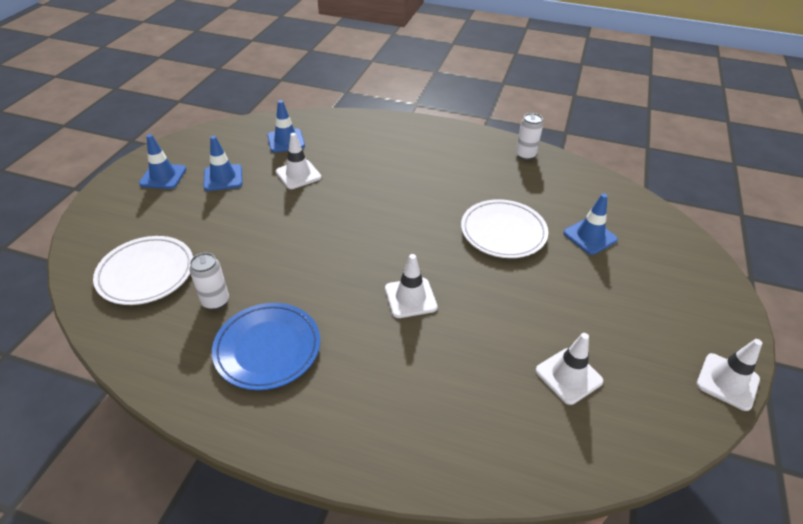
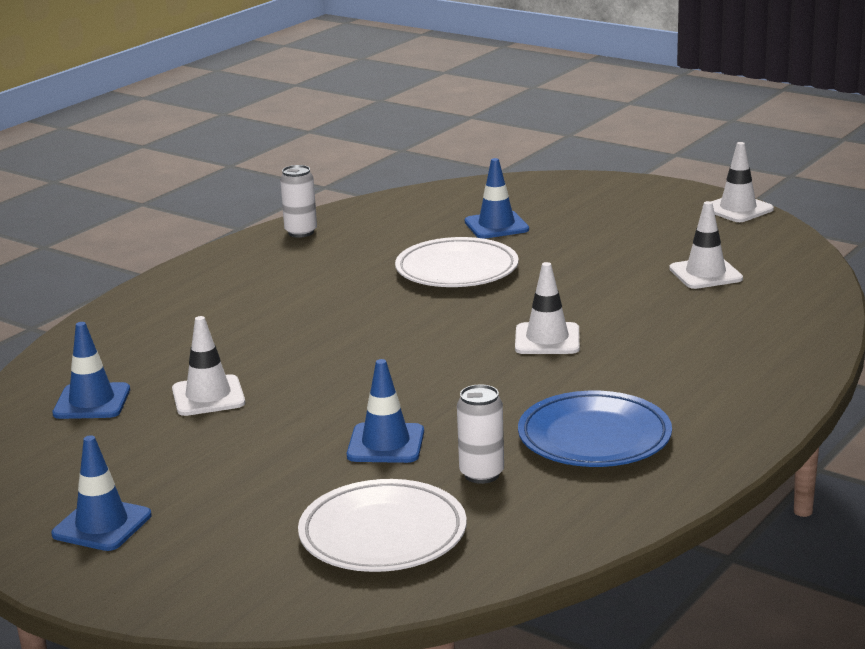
camera: 70 degrees left, 20 degrees down
blue traffic cone [203,136,242,191] -> blue traffic cone moved to [347,359,424,463]

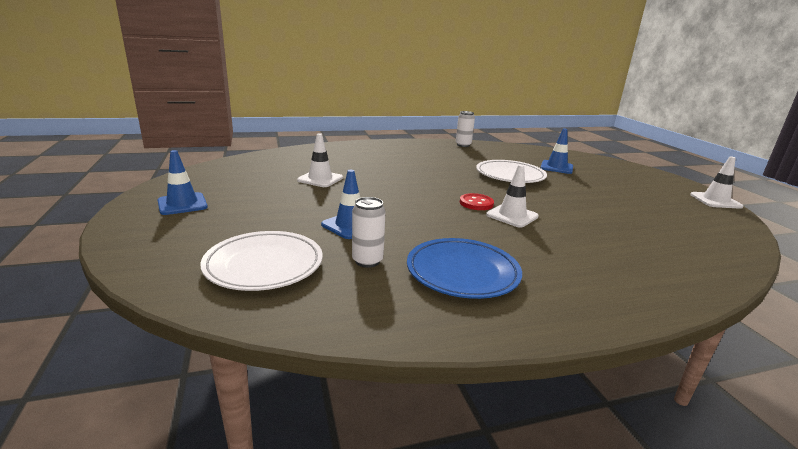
camera: 35 degrees right, 0 degrees up
blue traffic cone [52,322,130,419] -> none
white traffic cone [669,201,743,289] -> none
none -> red button [460,193,494,210]

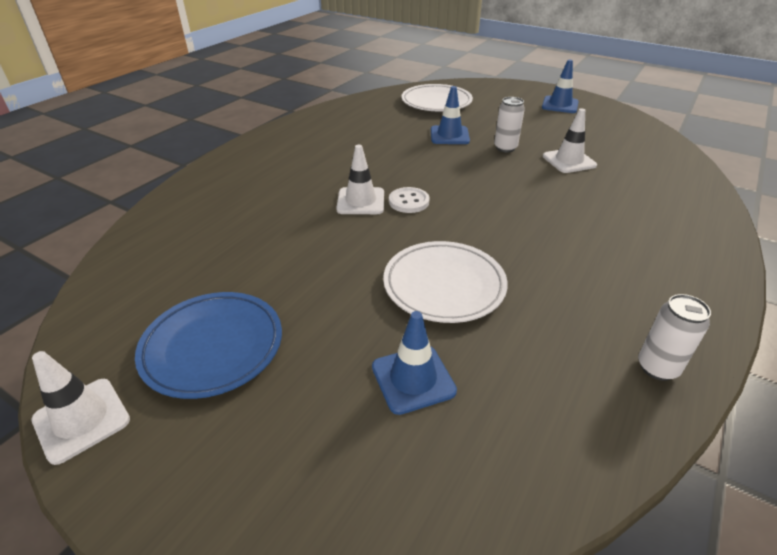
camera: 140 degrees right, 15 degrees up
white can [352,197,386,268] -> white can moved to [494,97,525,152]
blue plate [407,238,522,299] -> blue plate moved to [135,292,282,399]
red button [460,193,494,210] -> white button [389,187,430,213]

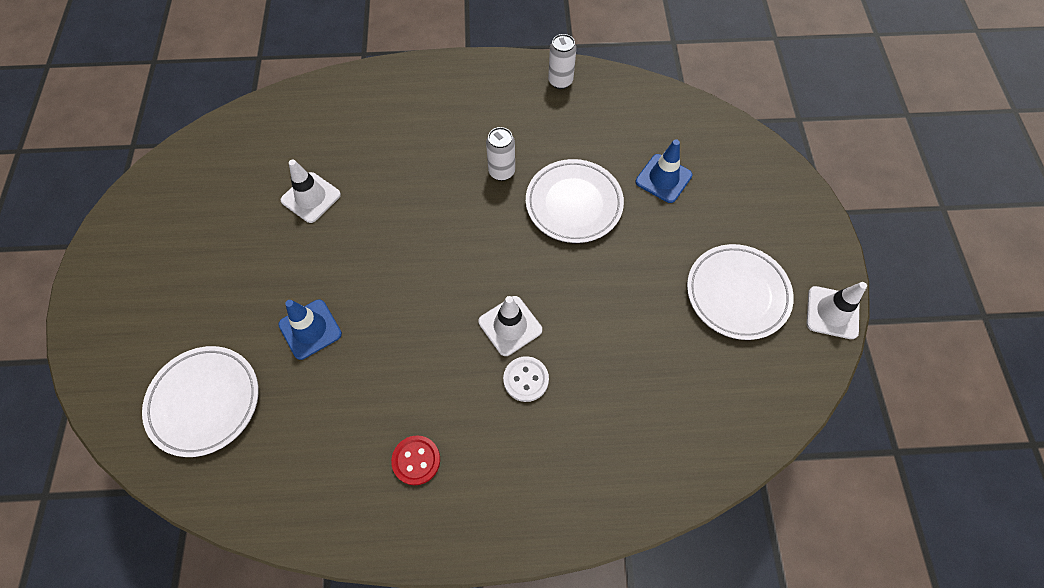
camera: 125 degrees left, 25 degrees up
blue plate [135,292,282,399] -> white plate [687,244,794,340]
white button [389,187,430,213] -> white button moved to [503,356,549,402]
white can [494,97,525,152] -> white can moved to [486,127,515,181]
blue traffic cone [542,60,579,113] -> none
none -> red button [391,435,440,485]

